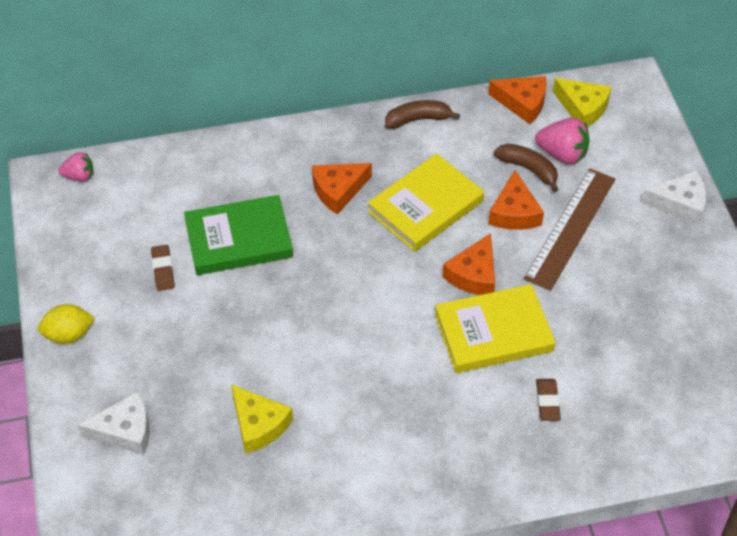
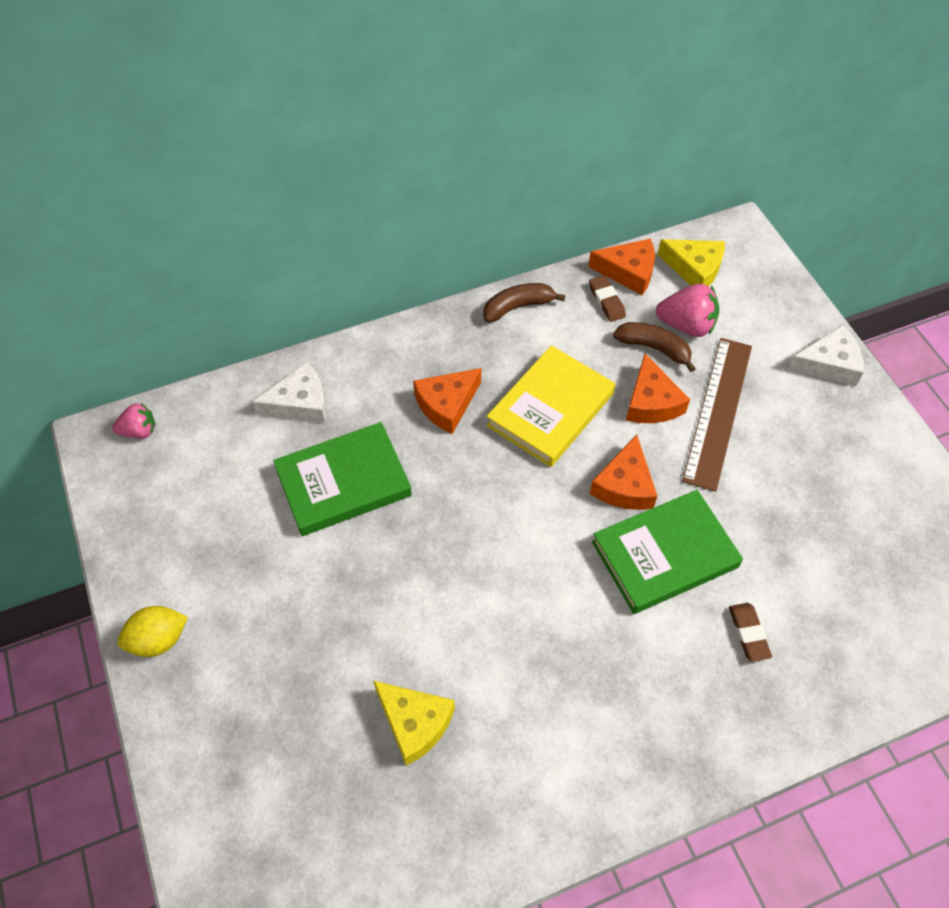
camera: 10 degrees left, 5 degrees up
white cheese [78,391,150,455] -> white cheese moved to [252,362,327,423]
brown eraser [151,245,175,291] -> brown eraser moved to [589,275,626,322]
yellow book [435,284,556,373] -> green book [592,490,743,614]

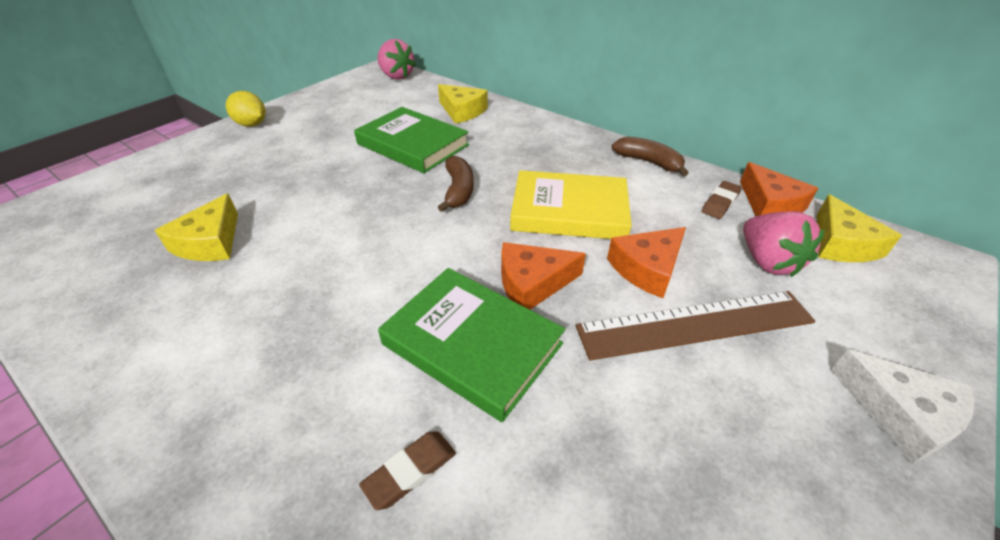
camera: 60 degrees right, 15 degrees down
pink strawberry [112,403,156,438] -> pink strawberry [377,39,416,80], size x1.58
white cheese [252,362,327,423] -> yellow cheese [438,84,488,124]
orange cheese [413,368,481,434] -> none
brown banana [613,322,696,372] -> brown banana moved to [438,156,474,212]

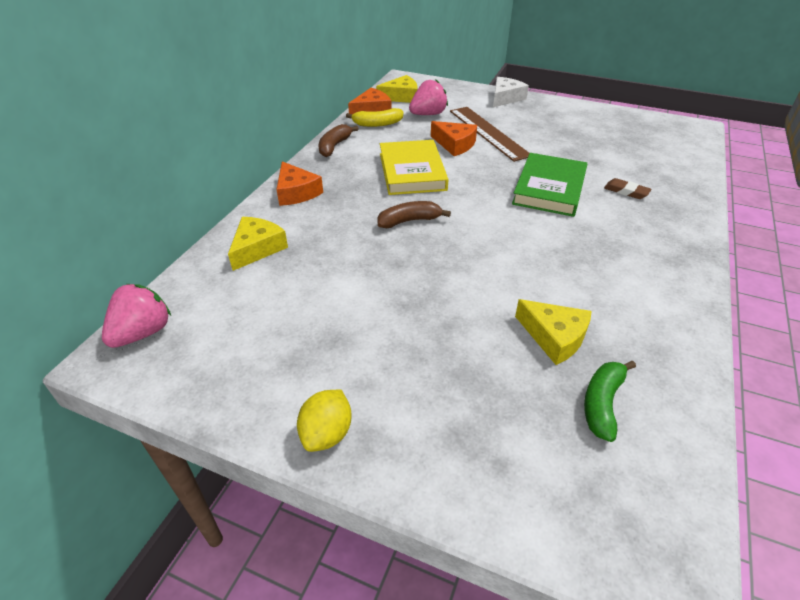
camera: 105 degrees left, 0 degrees up
yellow cheese [155,193,238,261] -> yellow cheese turned 45 degrees clockwise [515,299,592,365]
green book [354,107,469,173] -> none
orange cheese [501,242,586,310] -> orange cheese moved to [276,161,323,206]
brown eraser [702,181,742,219] -> yellow banana [346,108,403,127]
none -> green banana [584,361,636,442]

